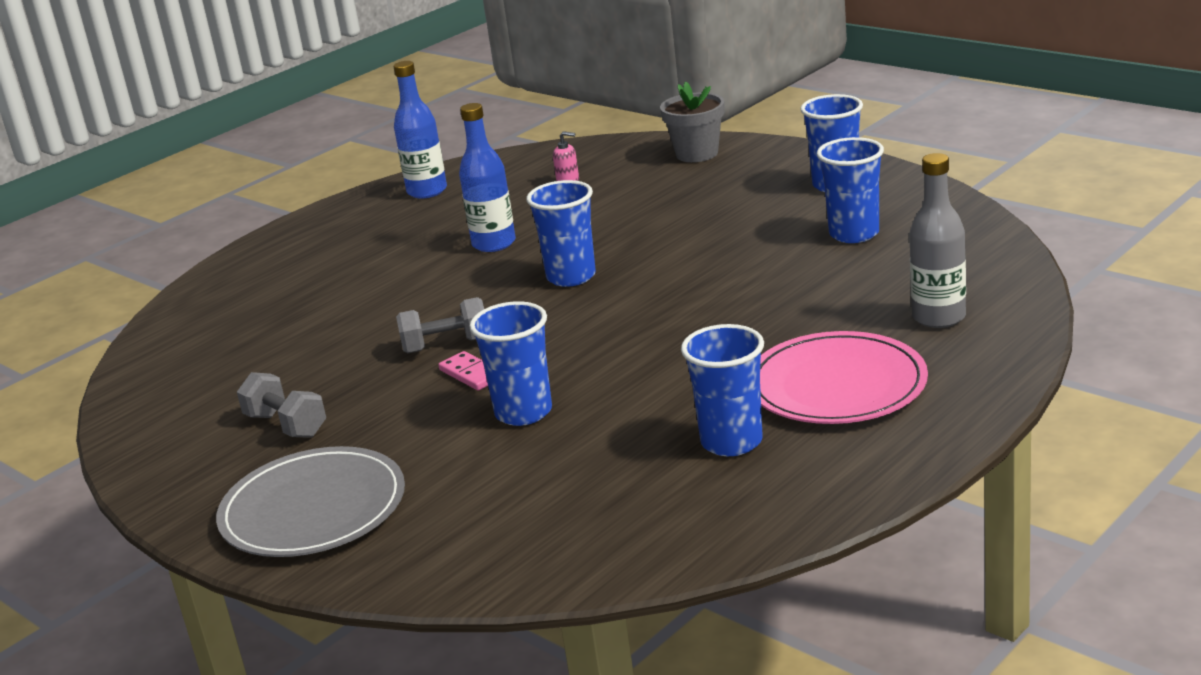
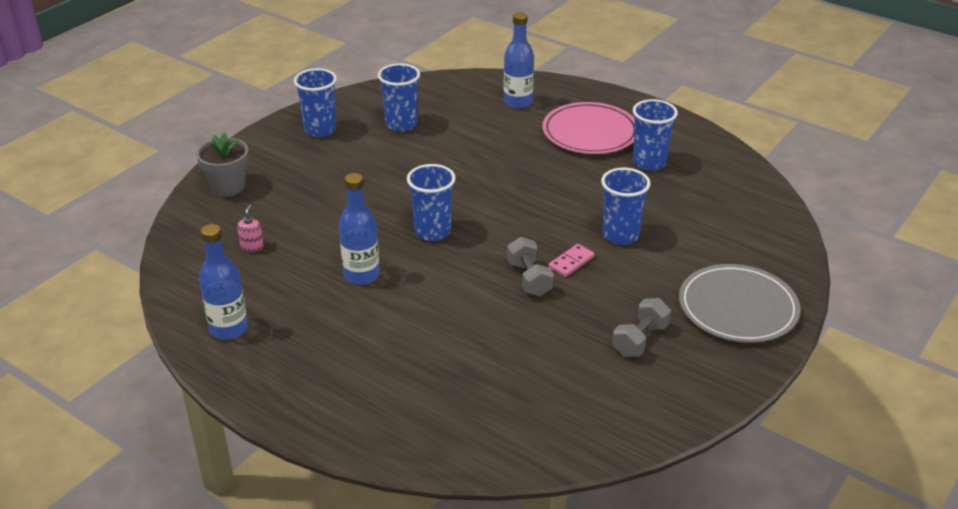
camera: 100 degrees left, 10 degrees up
grey bottle [909,153,966,328] -> blue bottle [503,12,534,109]

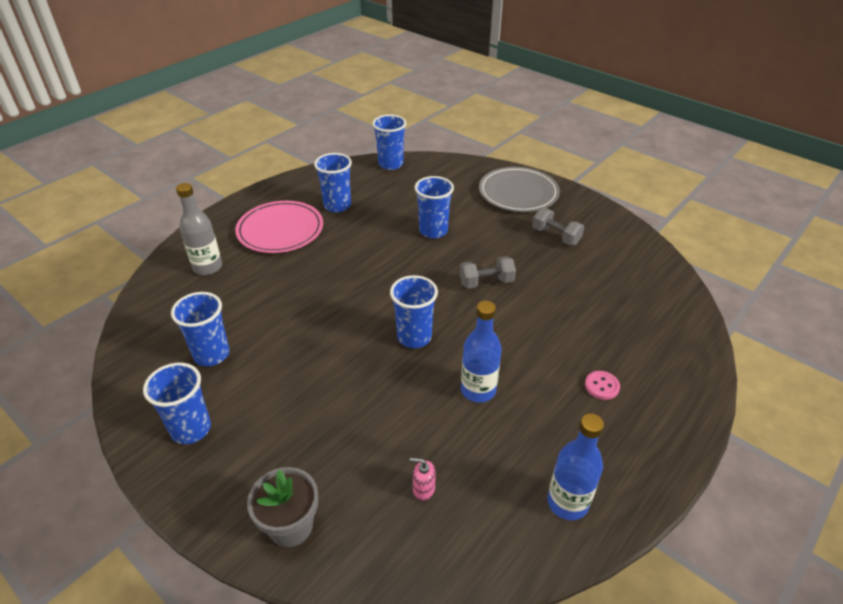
camera: 85 degrees left, 5 degrees up
blue bottle [503,12,534,109] -> grey bottle [176,183,222,275]
pink domino [548,244,594,277] -> none
none -> blue cup [372,114,406,170]
none -> pink button [585,371,620,400]

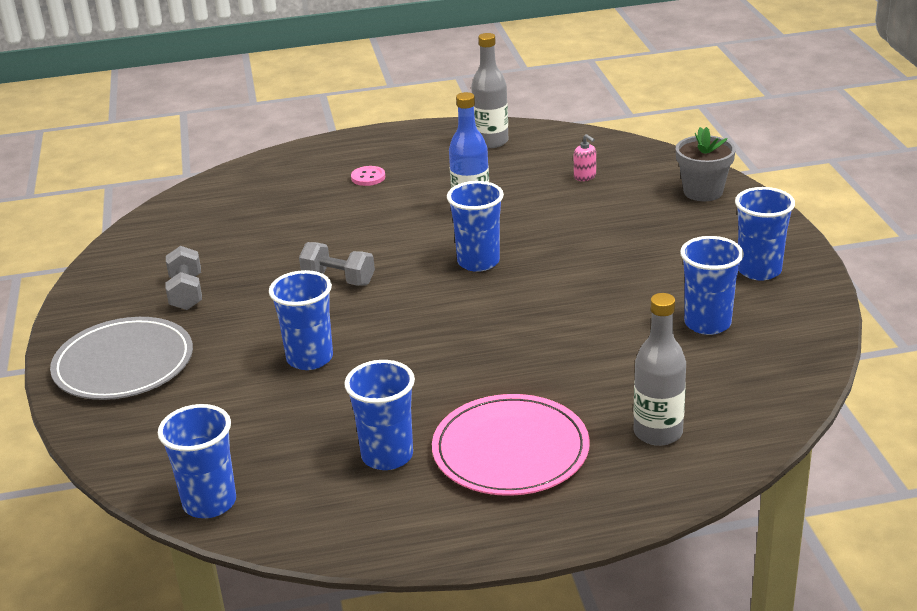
camera: 140 degrees left, 10 degrees down
blue bottle [547,413,604,520] -> grey bottle [471,33,508,148]

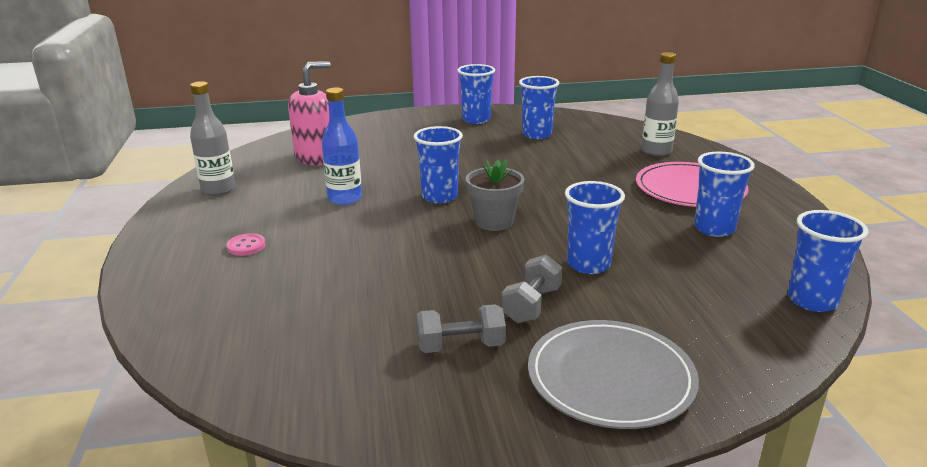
camera: 90 degrees left, 5 degrees down
grey dumbbell [299,242,375,286] -> grey dumbbell moved to [502,254,562,324]
pink soap dispenser [574,134,596,181] -> pink soap dispenser [288,62,331,165], size x2.43
grey flower pot [676,127,736,201] -> grey flower pot moved to [466,159,524,231]

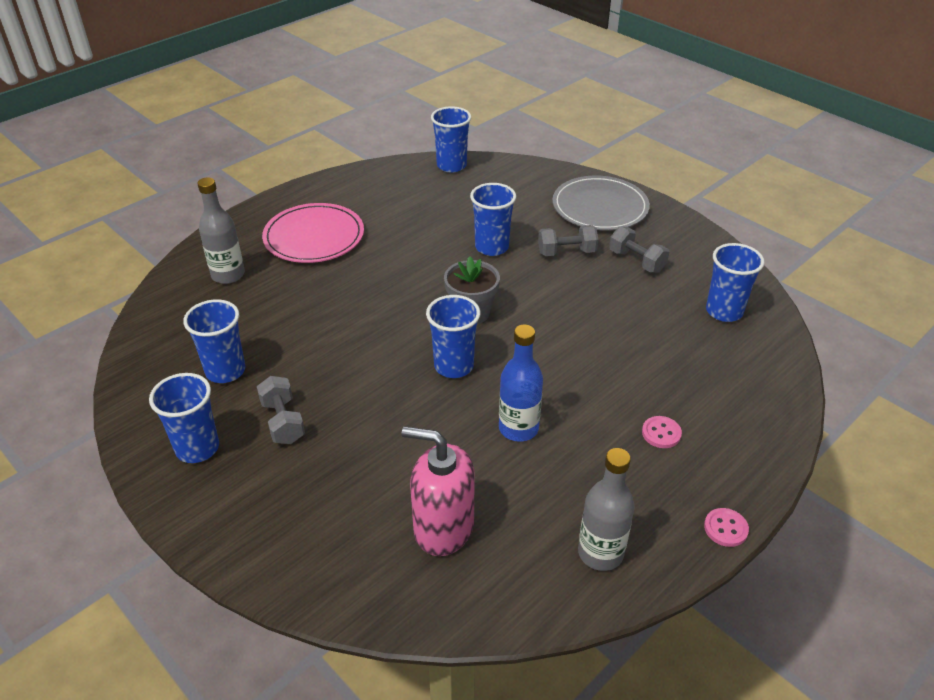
camera: 125 degrees left, 15 degrees up
blue cup [694,152,755,237] -> blue cup moved to [706,243,765,322]
none -> grey dumbbell [257,376,305,444]
none -> pink button [704,508,749,547]

